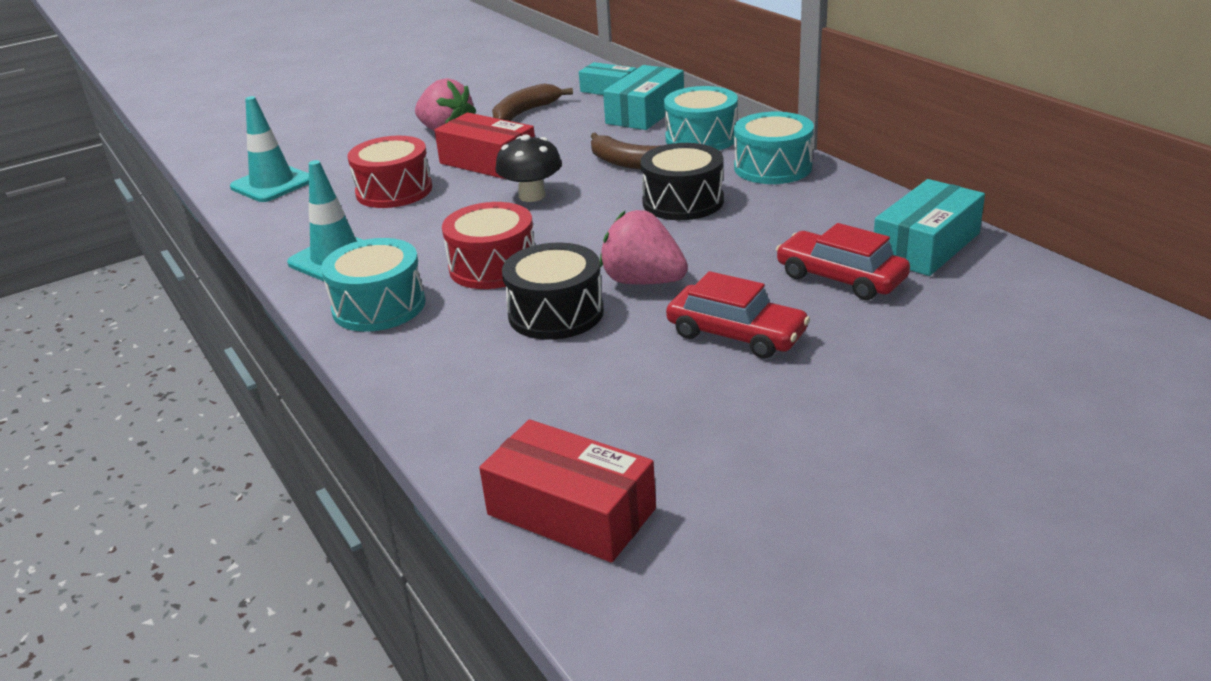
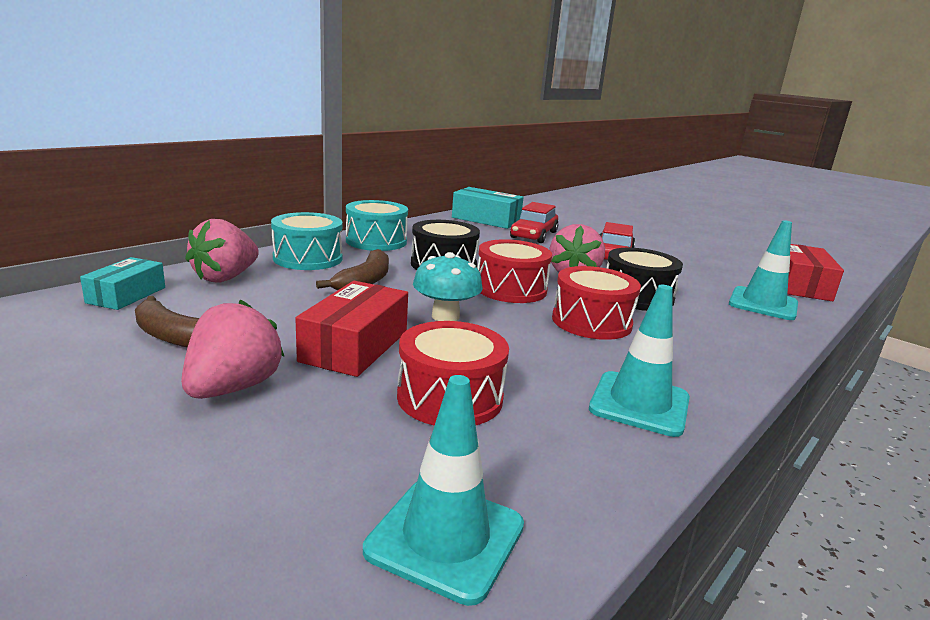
camera: 110 degrees left, 10 degrees down
turquoise drum [321,238,426,332] -> none
black mushroom [495,134,562,202] -> turquoise mushroom [413,252,483,321]
turquoise box [603,65,684,130] -> pink strawberry [185,219,259,283]
none -> red drum [477,239,552,303]
none -> turquoise traffic cone [729,220,798,320]

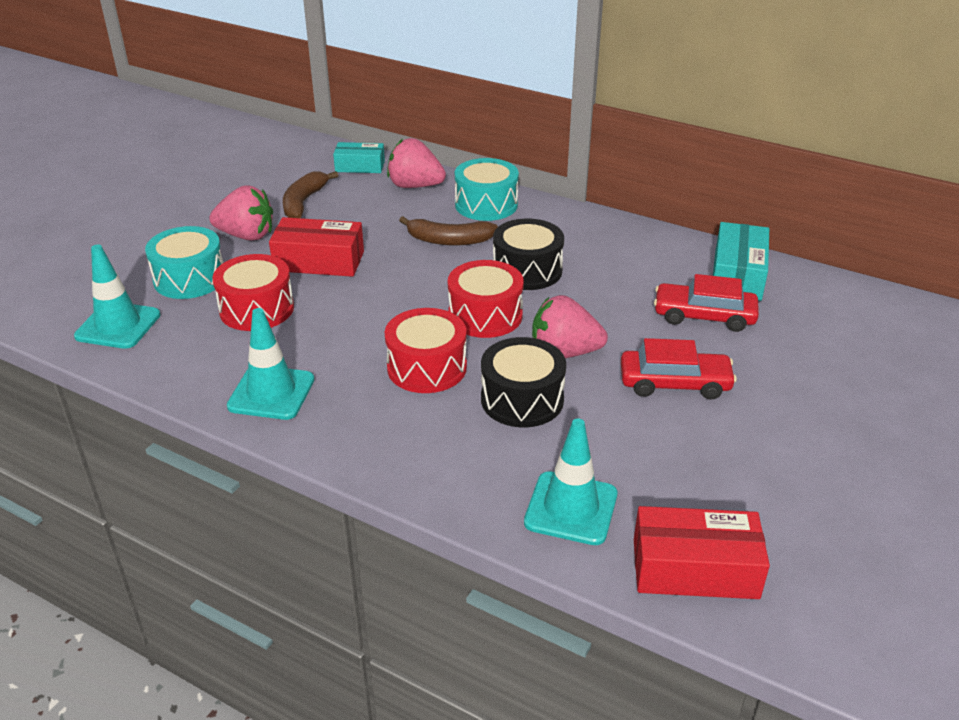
camera: 80 degrees right, 15 degrees up
turquoise drum [346,200,408,251] -> turquoise drum moved to [145,226,223,299]
turquoise mushroom [413,252,483,321] -> none

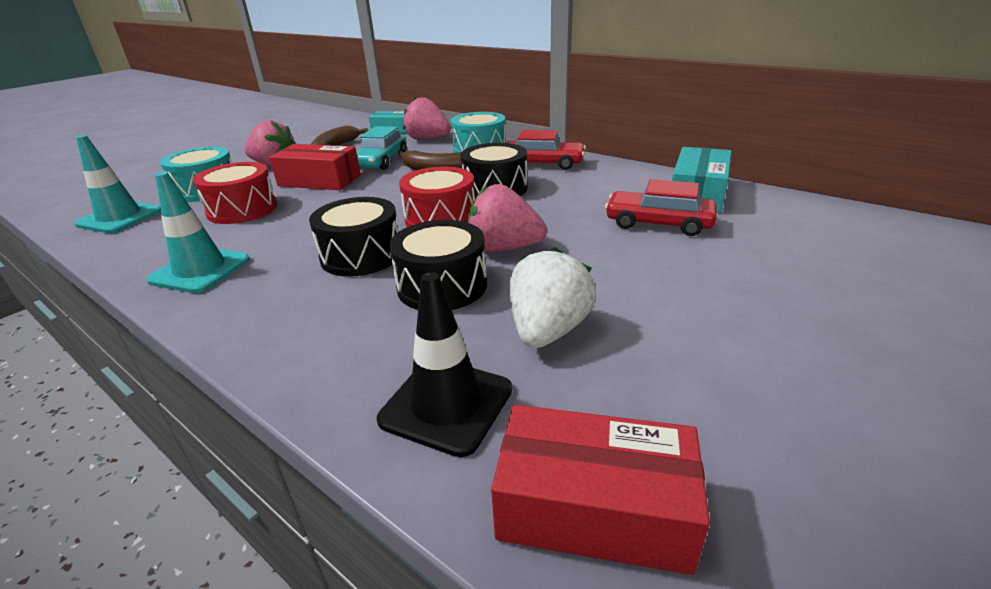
camera: 10 degrees right, 5 degrees down
red drum [385,308,467,393] -> black drum [309,197,399,277]
turquoise traffic cone [524,419,618,545] -> black traffic cone [377,272,512,457]
red car [621,338,737,400] -> red car moved to [509,130,586,170]
none -> turquoise car [356,126,407,170]
none -> white strawberry [510,247,596,348]

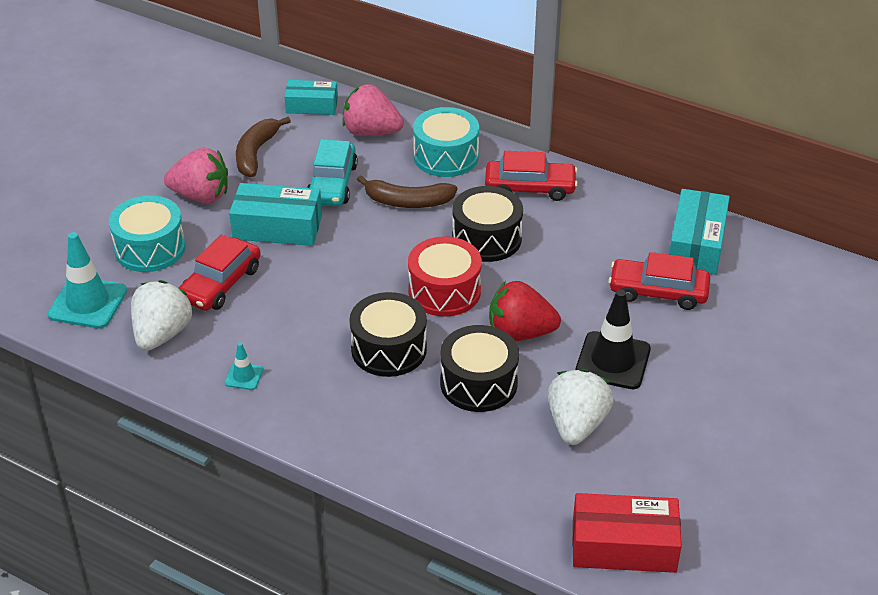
camera: 10 degrees left, 10 degrees up
turquoise traffic cone [147,172,250,293] -> turquoise traffic cone [225,342,263,390], size x0.49
red drum [193,162,277,224] -> red car [179,235,261,311]
red box [269,144,361,190] -> turquoise box [229,183,322,246]
black traffic cone [377,272,512,457] -> black traffic cone moved to [575,290,651,389]
pink strawberry [468,184,547,252] -> red strawberry [489,281,561,341]
none -> white strawberry [131,280,193,351]

